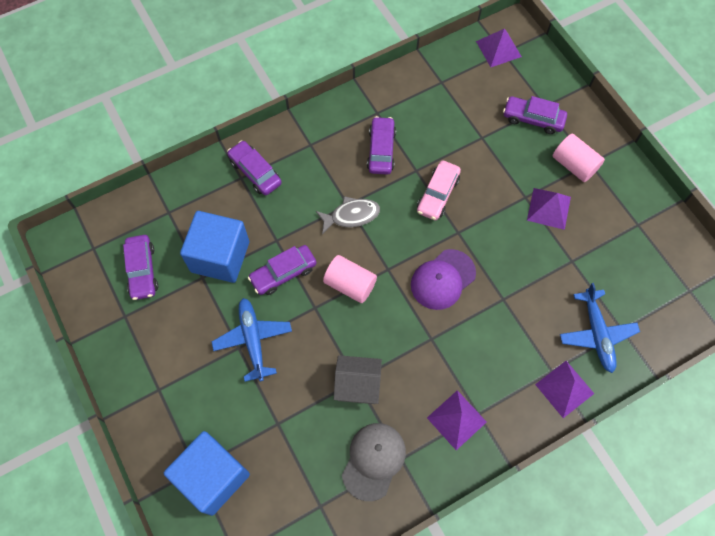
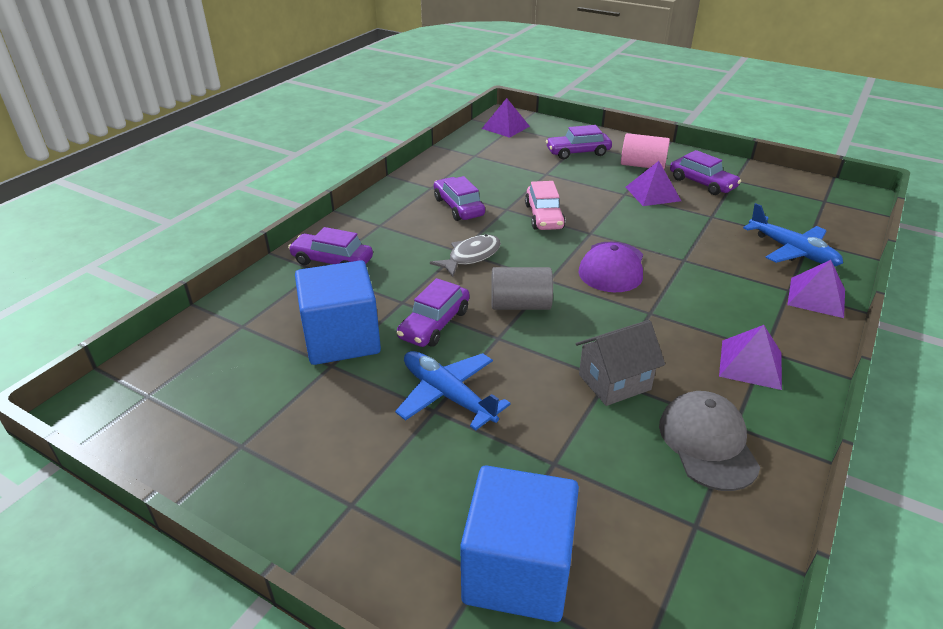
camera: 30 degrees left, 30 degrees down
purple car [123,235,158,300] -> purple car moved to [670,150,741,195]
pink cylinder [323,255,377,303] -> grey cylinder [491,267,553,310]

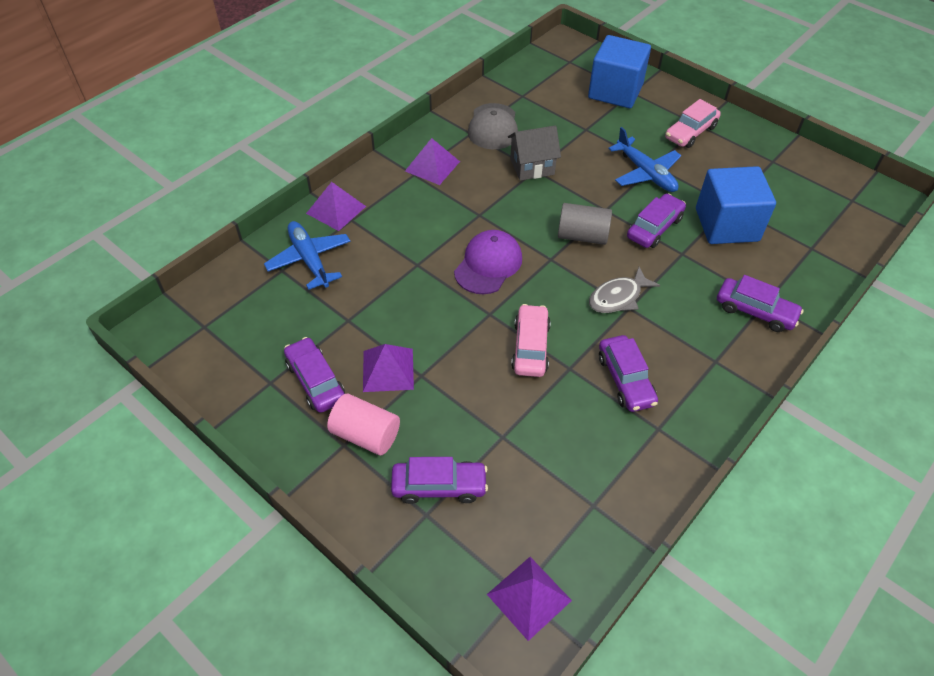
camera: 170 degrees left, 15 degrees up
none -> pink car [665,99,721,148]

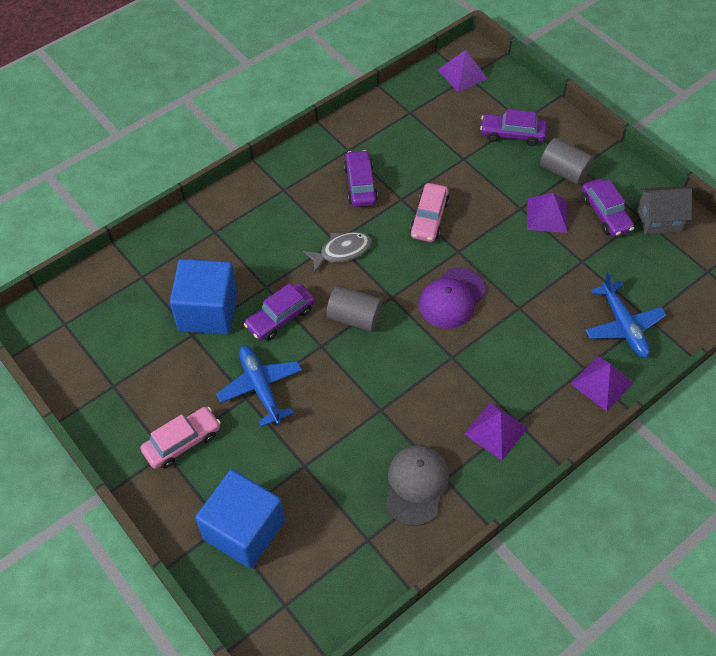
camera: 170 degrees left, 5 degrees up
pink cylinder [327,394,400,456] -> grey cylinder [540,138,594,185]
grey house [508,125,561,181] -> grey house moved to [637,186,692,235]
purple car [717,275,803,332] -> none

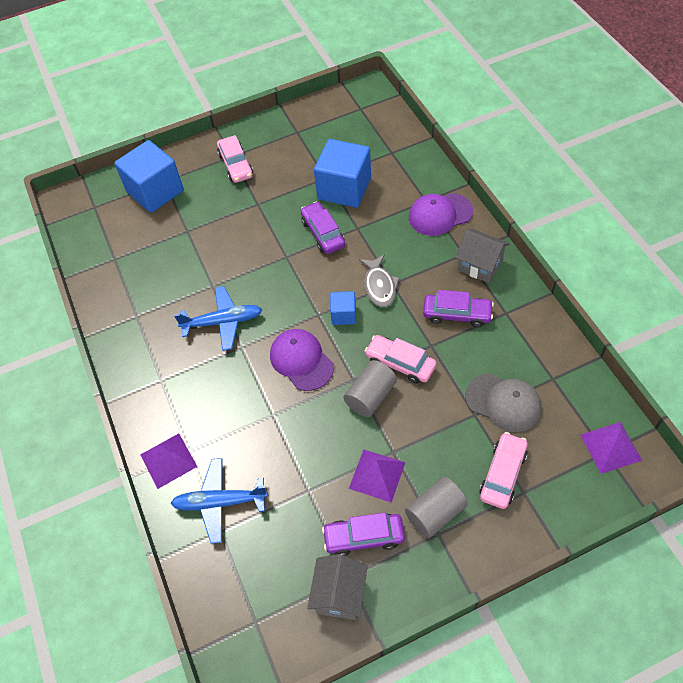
camera: 110 degrees right, 0 degrees up
blue plane [216,345,302,427] -> blue plane moved to [174,286,263,351]
grey cylinder [326,285,383,332] -> grey cylinder moved to [344,360,397,417]
grey cap [385,445,449,526] -> grey cap moved to [465,373,542,432]
purple pyramid [464,402,528,460] -> none
purple car [480,109,547,146] -> pink car [479,432,528,509]
none -> blue cube [330,291,356,325]
none -> purple cap [409,193,473,236]
none -> grey house [455,229,509,283]

